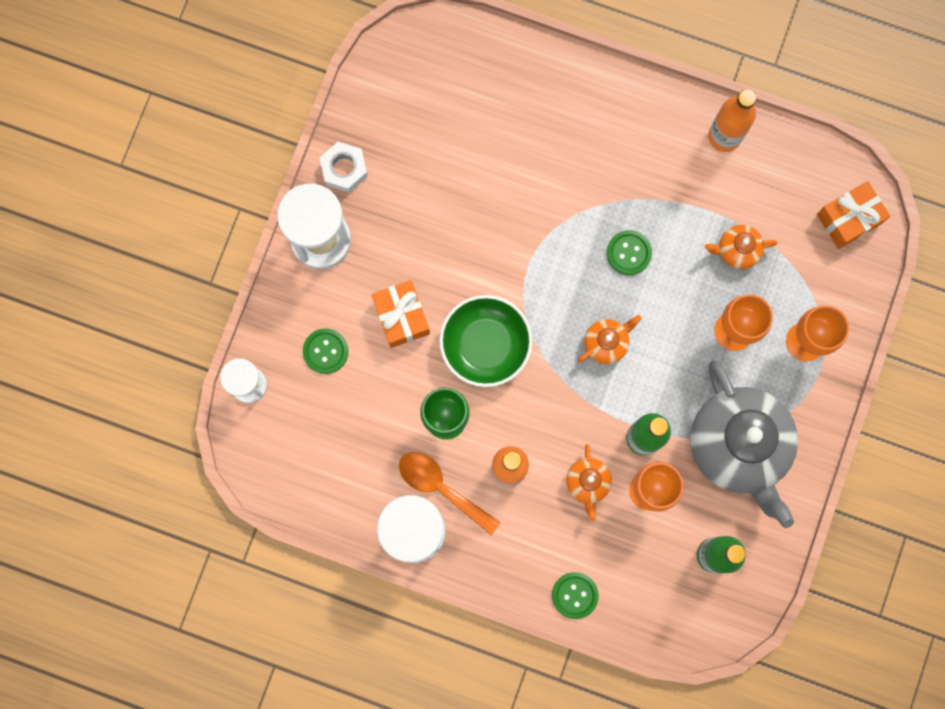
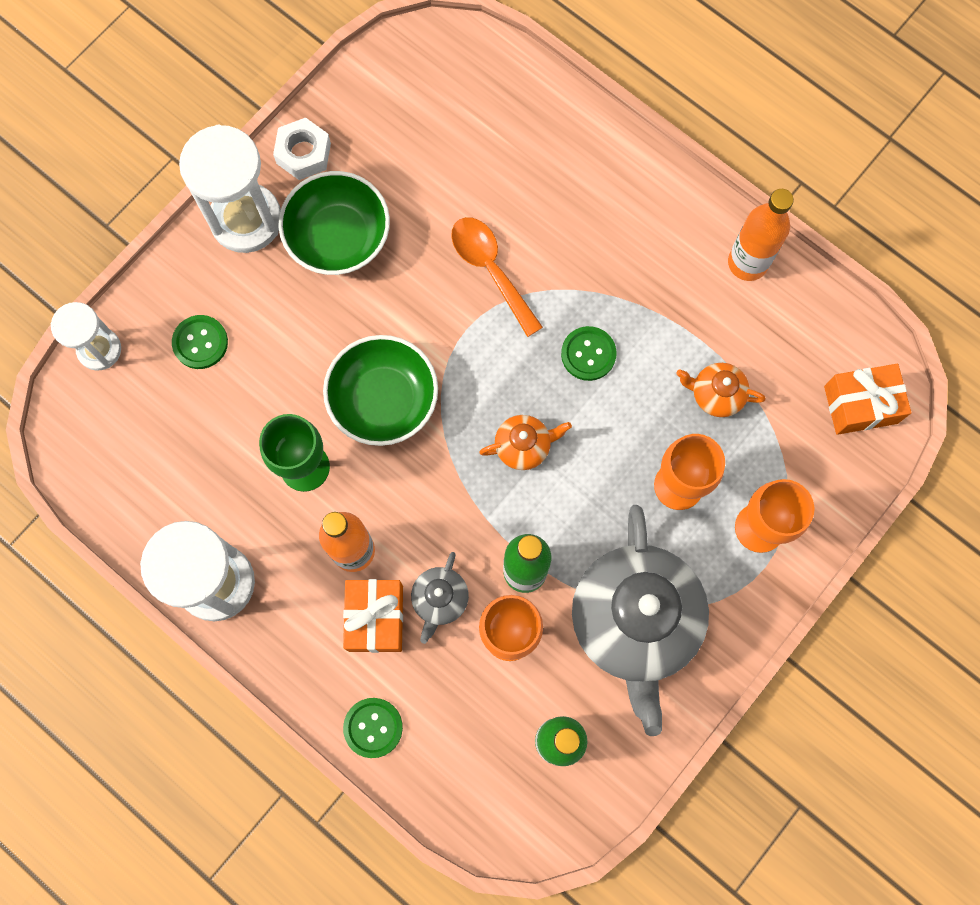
camera: 20 degrees right, 5 degrees down
orange gift [372,280,430,348] -> orange gift moved to [343,579,403,653]
orange spoon [399,452,501,535] -> orange spoon moved to [451,217,543,337]
orange teapot [566,444,612,521] -> grey teapot [411,552,469,644]
none -> green bowl [278,171,390,275]

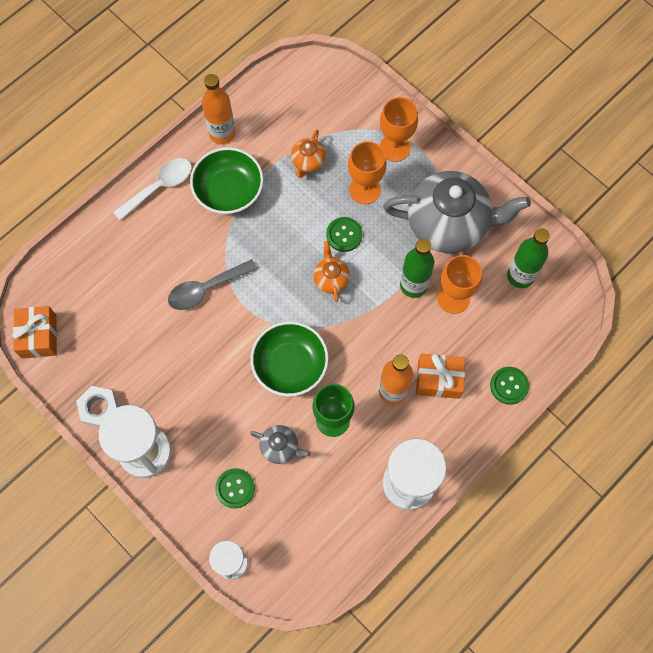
camera: 85 degrees left, 5 degrees down
green bowl [278,171,390,275] -> green bowl moved to [190,147,264,214]
grey teapot [411,552,469,644] -> grey teapot moved to [250,425,310,464]
orange spoon [451,217,543,337] -> grey spoon [168,259,257,310]
green button [561,326,617,381] -> green button moved to [326,217,362,252]
orange gift [824,364,911,435] -> orange gift moved to [12,306,57,359]
none -> white spoon [113,158,192,221]

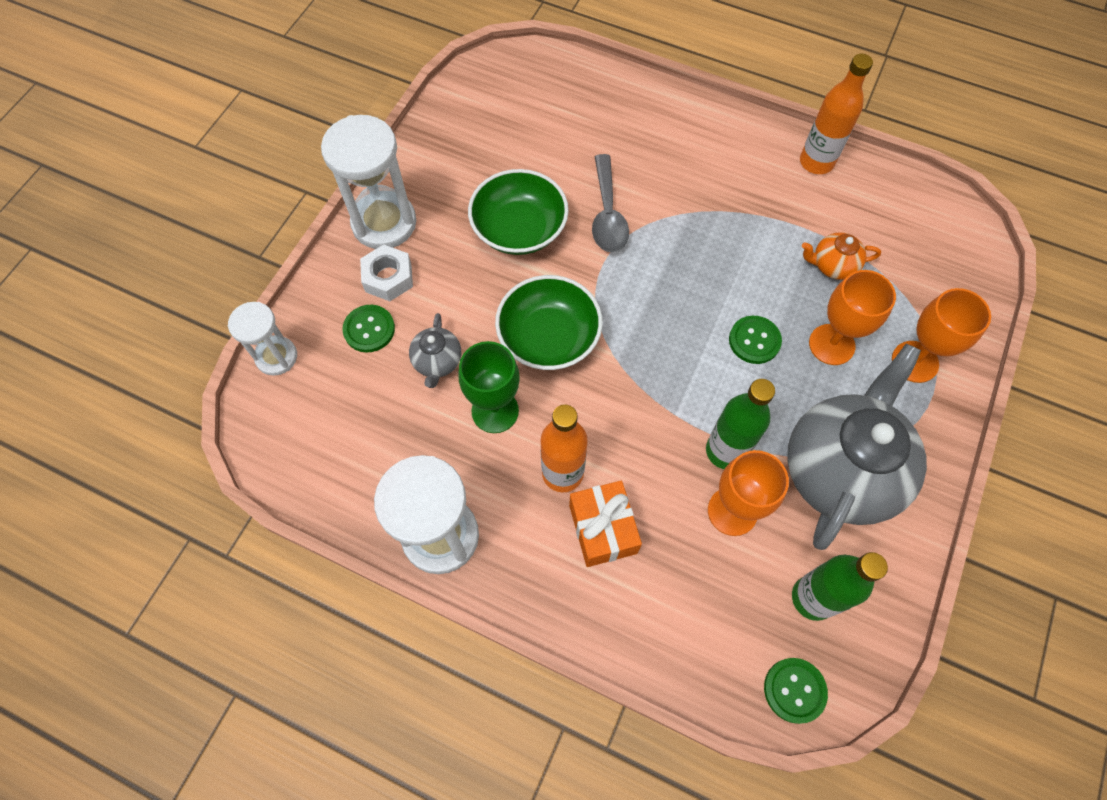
camera: 70 degrees right, 5 degrees down
orange gift [12,306,57,359] -> none
white nut [76,386,118,427] -> white nut moved to [360,244,413,301]
white spoon [113,158,192,221] -> none
grey spoon [168,259,257,310] -> grey spoon turned 135 degrees counterclockwise [592,154,629,252]
green bowl [190,147,264,214] -> green bowl moved to [468,169,569,255]
orange teapot [313,241,350,302] -> none
grey teapot [383,171,531,253] -> grey teapot turned 135 degrees counterclockwise [787,344,927,550]
green button [490,367,529,405] -> green button moved to [764,658,828,724]

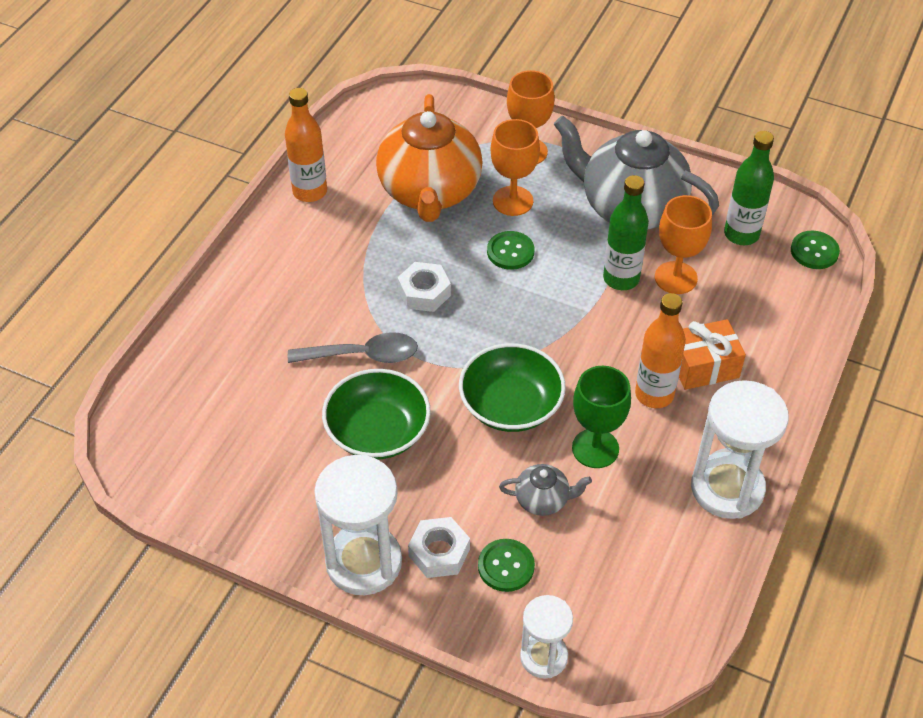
camera: 90 degrees left, 15 degrees down
orange teapot [802,232,881,280] -> orange teapot [376,94,483,222], size x2.31
none -> white nut [397,262,451,312]

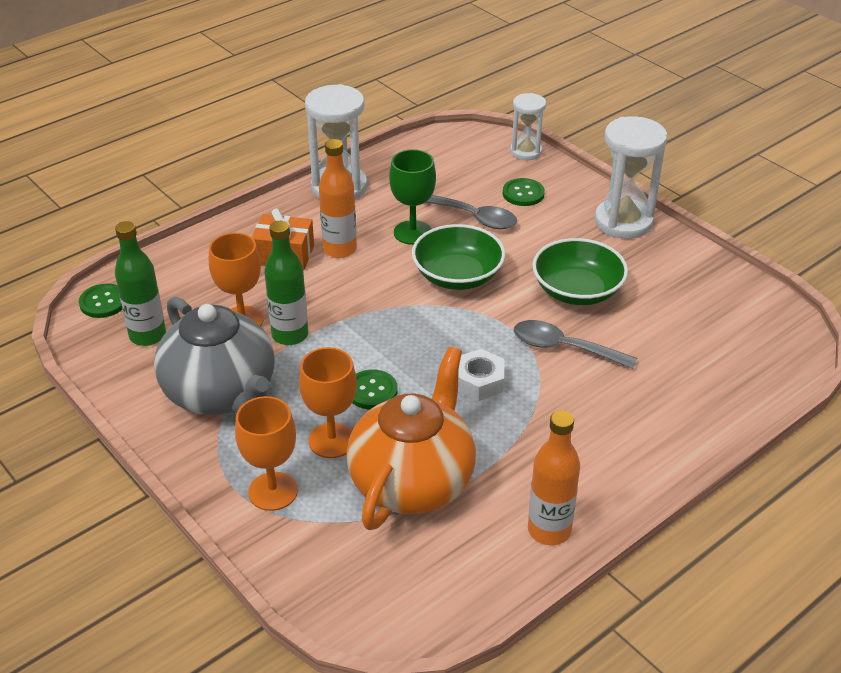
camera: 155 degrees left, 10 degrees down
white nut [408,517,470,578] -> none
grey teapot [499,464,592,516] -> grey spoon [426,195,517,229]

